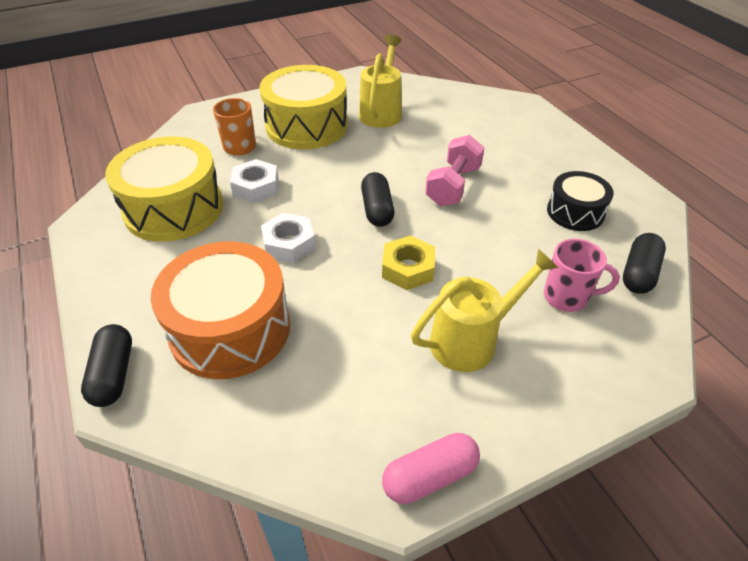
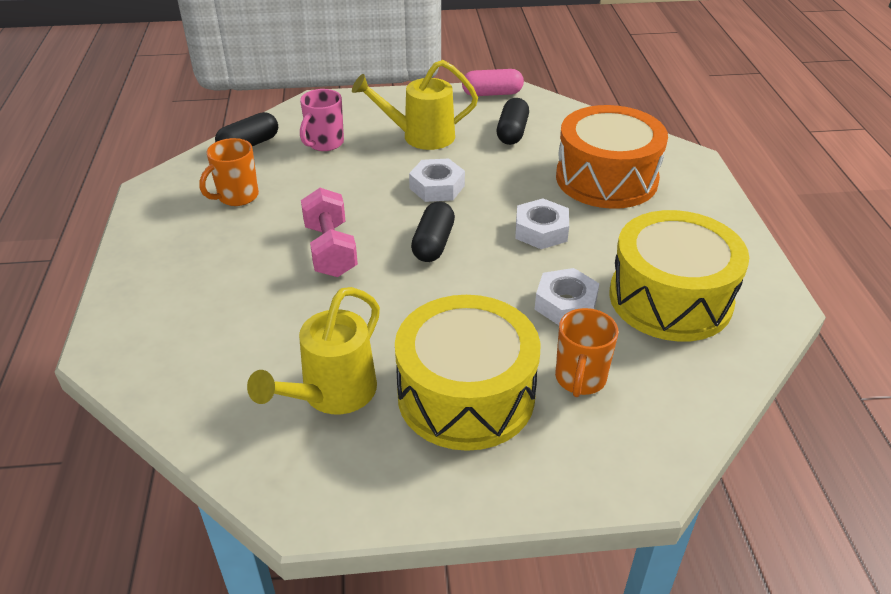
camera: 160 degrees left, 5 degrees down
black capsule [81,324,132,407] -> black capsule moved to [497,98,529,145]
yellow nut [382,235,435,290] -> white nut [409,159,465,202]
pink dumbbell [425,135,485,206] -> pink dumbbell turned 60 degrees counterclockwise [301,188,358,277]
pink mug [544,239,620,312] -> pink mug turned 90 degrees counterclockwise [300,89,344,151]
black drum [547,171,614,231] -> orange mug [199,138,259,206]

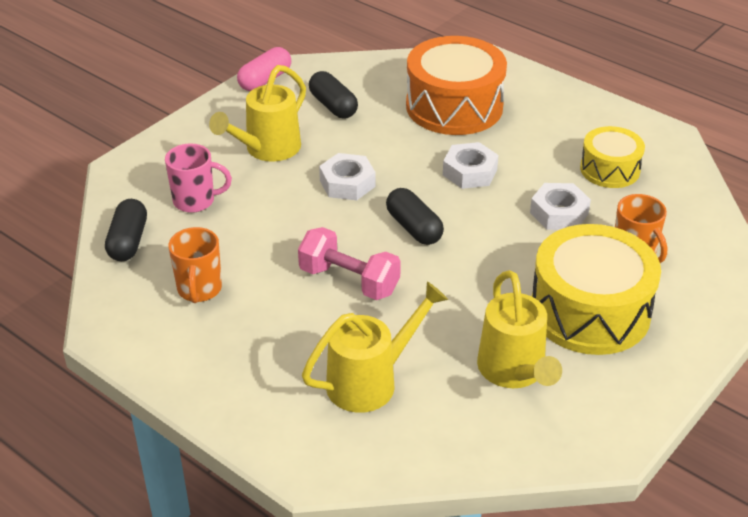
camera: 45 degrees left, 0 degrees up
pink mug [300,89,344,151] -> pink mug turned 75 degrees counterclockwise [165,143,232,213]
yellow drum [609,210,749,342] -> yellow drum [580,126,645,188], size x0.57
none -> yellow watering can [302,282,448,413]

